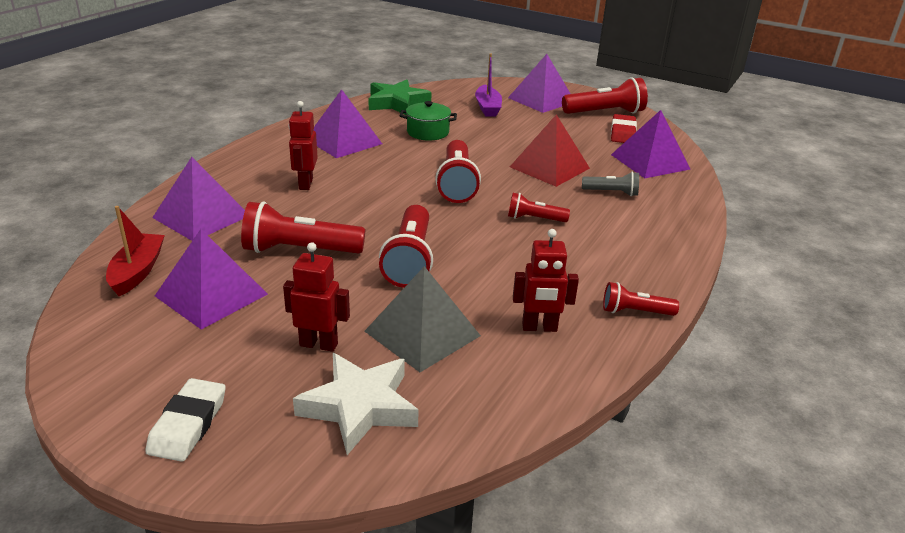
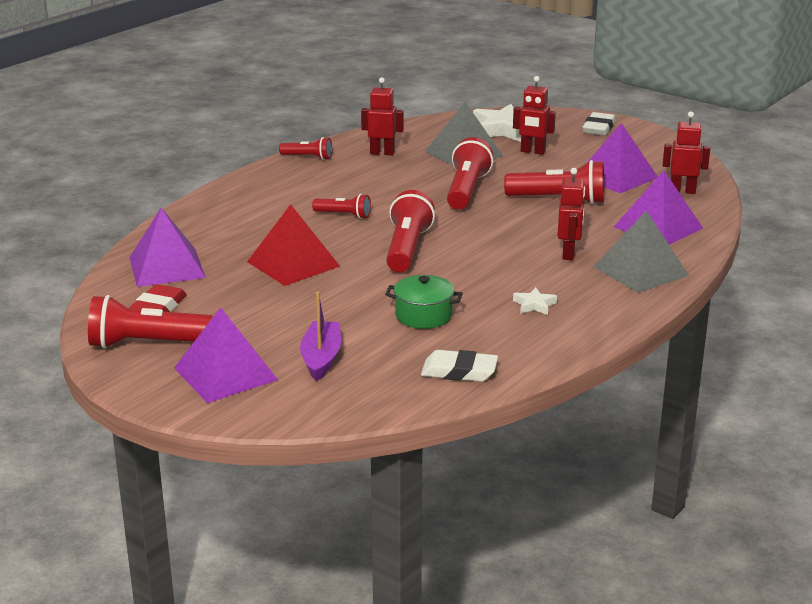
camera: 170 degrees left, 5 degrees down
red boat [106,206,165,296] -> red robot [663,111,710,194]
purple pyramid [313,89,382,158] -> white star [513,287,557,315]
green star [368,80,432,116] -> white eraser [421,350,498,382]
grey flashlight [582,172,639,196] -> none
none -> grey pyramid [593,211,689,293]

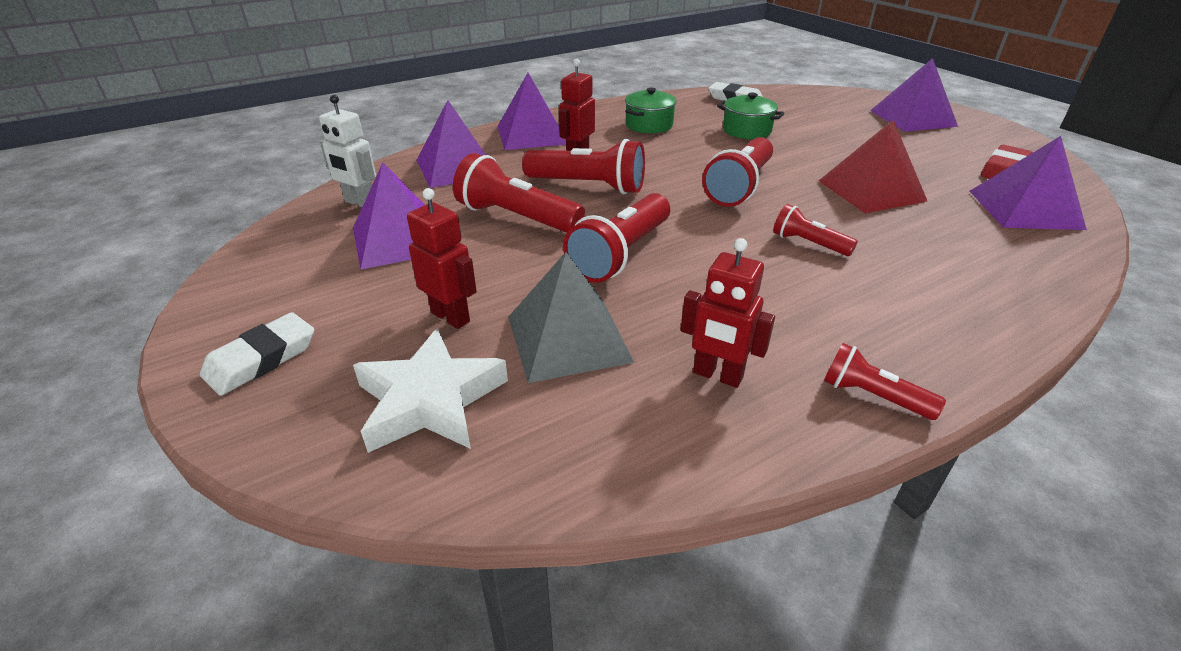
camera: 160 degrees left, 10 degrees up
red flashlight [88,295,214,349] -> red flashlight moved to [522,139,645,194]
purple boat [300,292,341,381] -> none
white star [513,287,557,315] -> green pot [625,88,677,133]
grey pyramid [593,211,689,293] -> purple pyramid [497,73,566,150]
red robot [663,111,710,194] -> white robot [319,94,376,207]

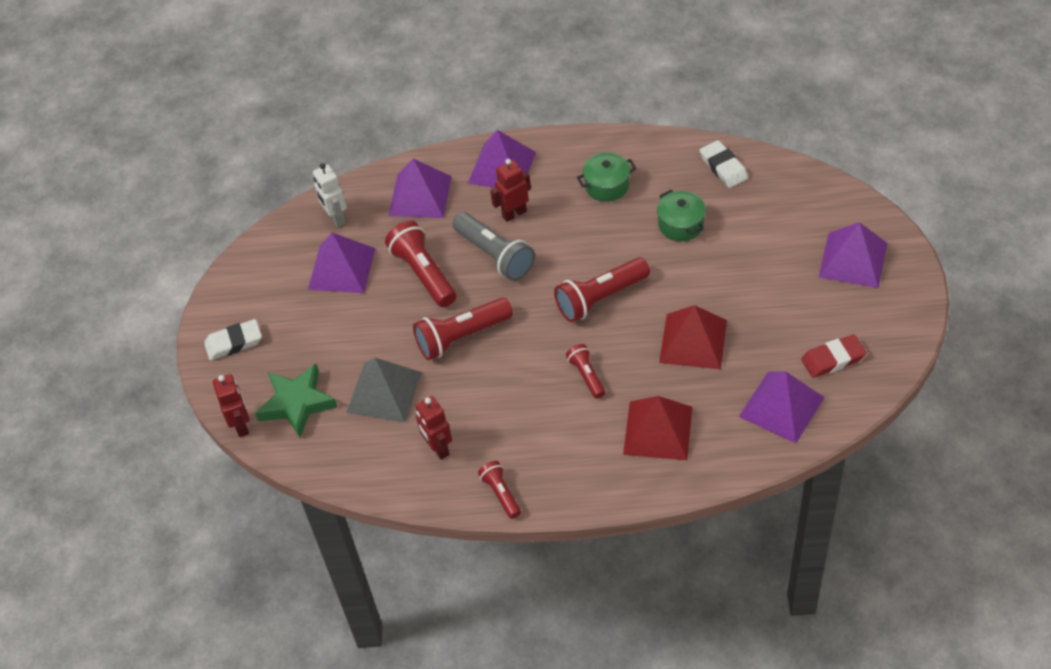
camera: 35 degrees right, 15 degrees up
white star [353,328,508,453] -> green star [255,364,338,438]
red robot [407,188,477,329] -> red robot moved to [213,374,250,437]
red flashlight [522,139,645,194] -> grey flashlight [452,212,535,281]
none -> red pyramid [623,396,692,460]

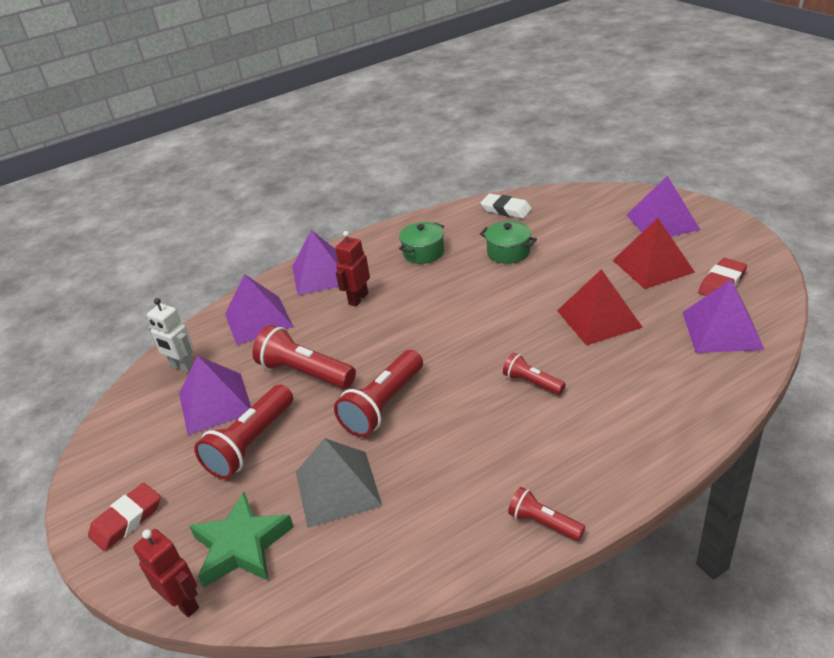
camera: 30 degrees left, 15 degrees down
white eraser [204,319,262,360] -> red eraser [88,483,160,551]
red robot [416,396,452,460] -> none
grey flashlight [452,212,535,281] -> none
red flashlight [554,258,650,322] -> red flashlight moved to [194,384,293,479]
red pyramid [623,396,692,460] -> red pyramid moved to [613,218,695,289]

